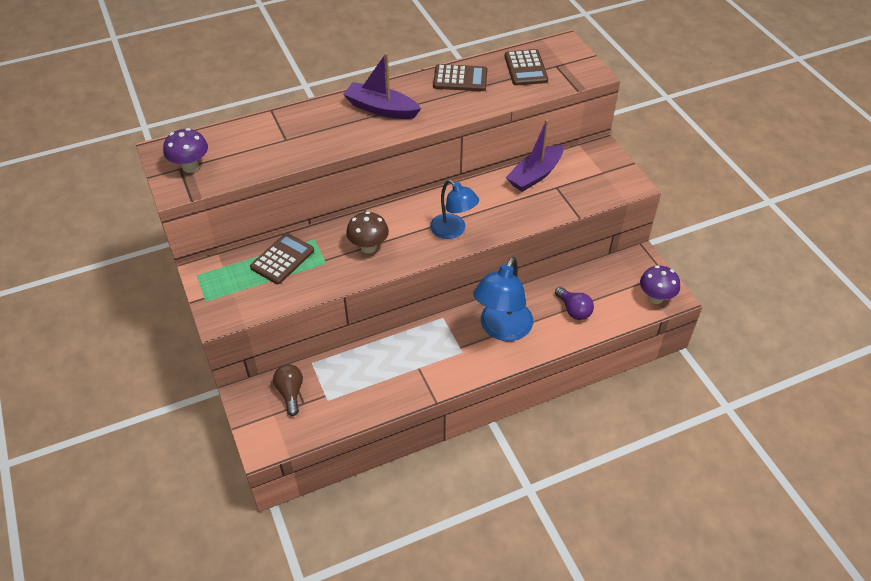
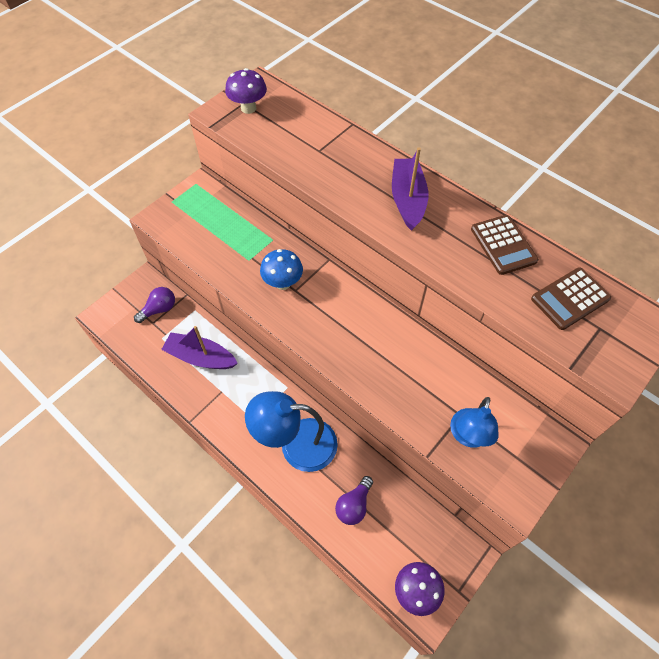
camera: 65 degrees right, 10 degrees up
brown calculator [250,233,314,284] -> none
brown light bulb [273,364,303,416] -> purple light bulb [134,287,175,323]
brown mushroom [346,211,389,253] -> blue mushroom [260,249,303,290]
blue lamp [430,180,479,239] -> blue lamp moved to [450,397,499,448]
purple boat [506,120,563,192] -> purple boat moved to [161,326,238,369]

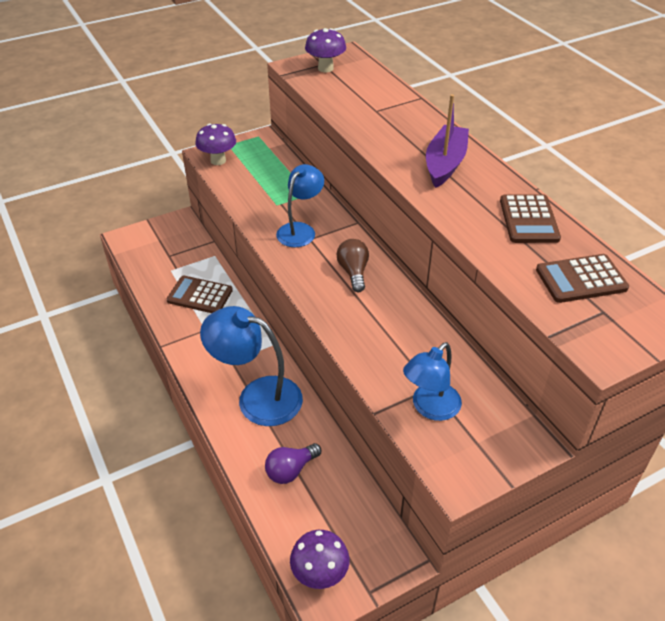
camera: 20 degrees right, 15 degrees down
purple light bulb [134,287,175,323] -> none
purple boat [161,326,238,369] -> brown calculator [166,276,233,313]
blue mushroom [260,249,303,290] -> blue lamp [276,164,324,247]
none -> purple mushroom [195,123,236,165]
none -> brown light bulb [336,239,369,292]

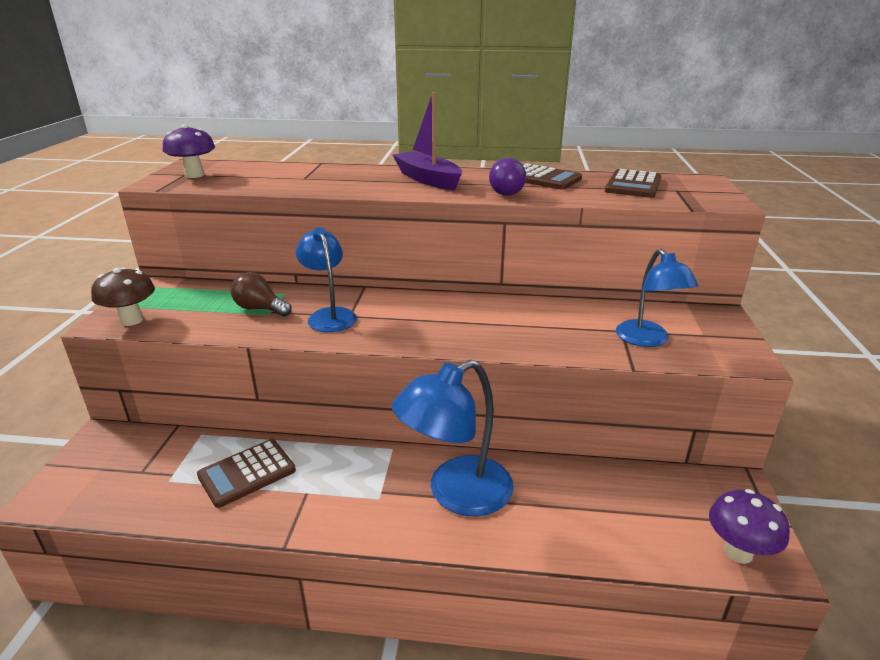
camera: 55 degrees left, 15 degrees down
purple mushroom [195,123,236,165] -> brown mushroom [91,267,155,326]
purple light bulb [265,443,321,484] -> purple light bulb moved to [489,158,526,196]
brown light bulb [336,239,369,292] -> brown light bulb moved to [231,272,292,317]

